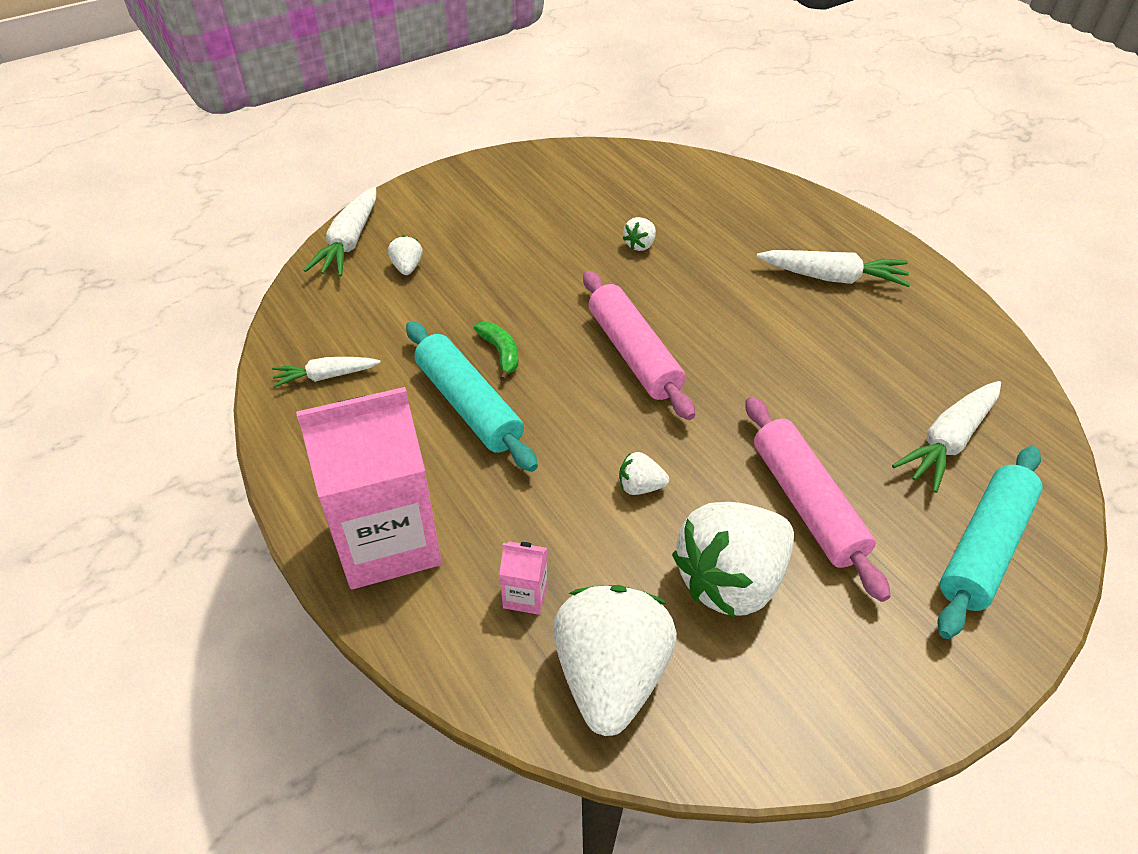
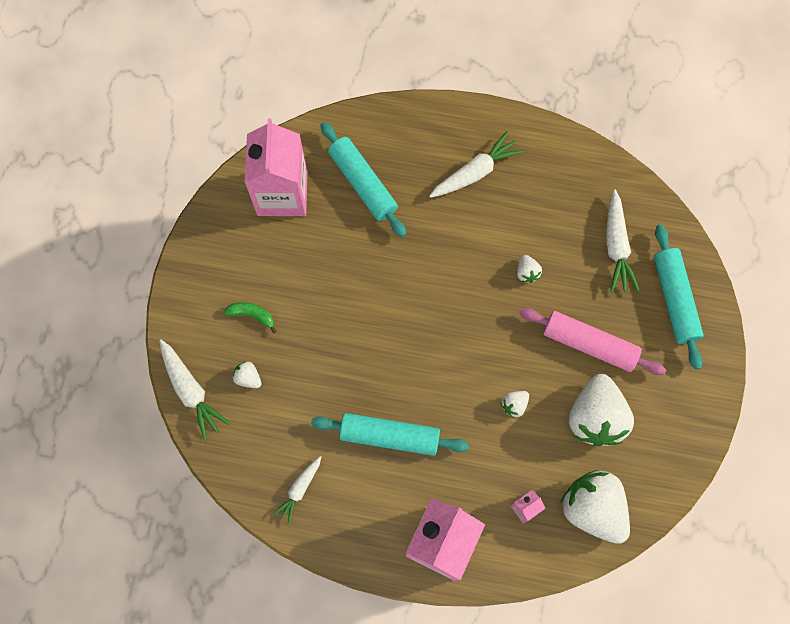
camera: 45 degrees left, 25 degrees up
green banana [474,322,518,381] -> green banana moved to [224,302,277,333]
pink rolling pin [583,271,695,420] -> none
white strawberry [623,217,656,251] -> white strawberry moved to [517,255,542,283]
none -> pink carton [244,119,308,216]
none -> turquoise rolling pin [321,122,406,237]

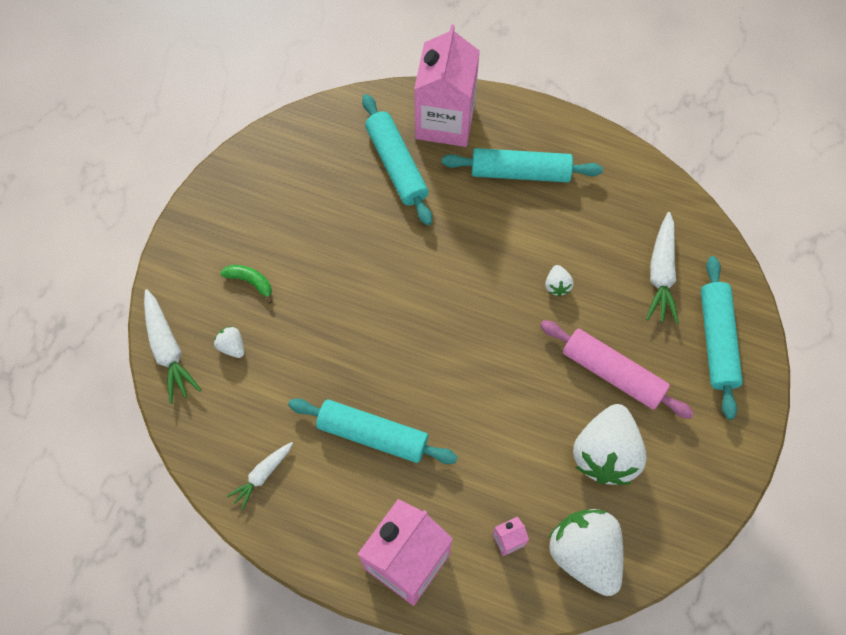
camera: 10 degrees right, 5 degrees down
pink carton [244,119,308,216] -> pink carton moved to [414,24,480,147]
white carrot [429,131,524,198] -> turquoise rolling pin [442,148,603,182]
white strawberry [501,391,529,418] -> none

